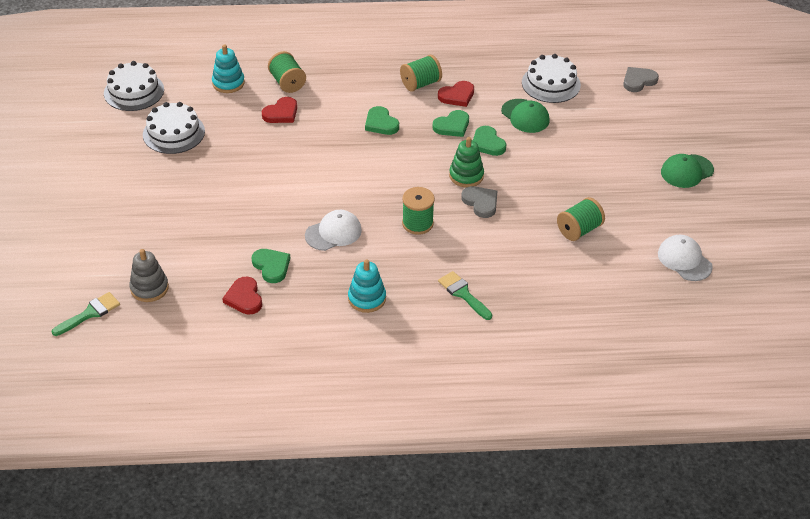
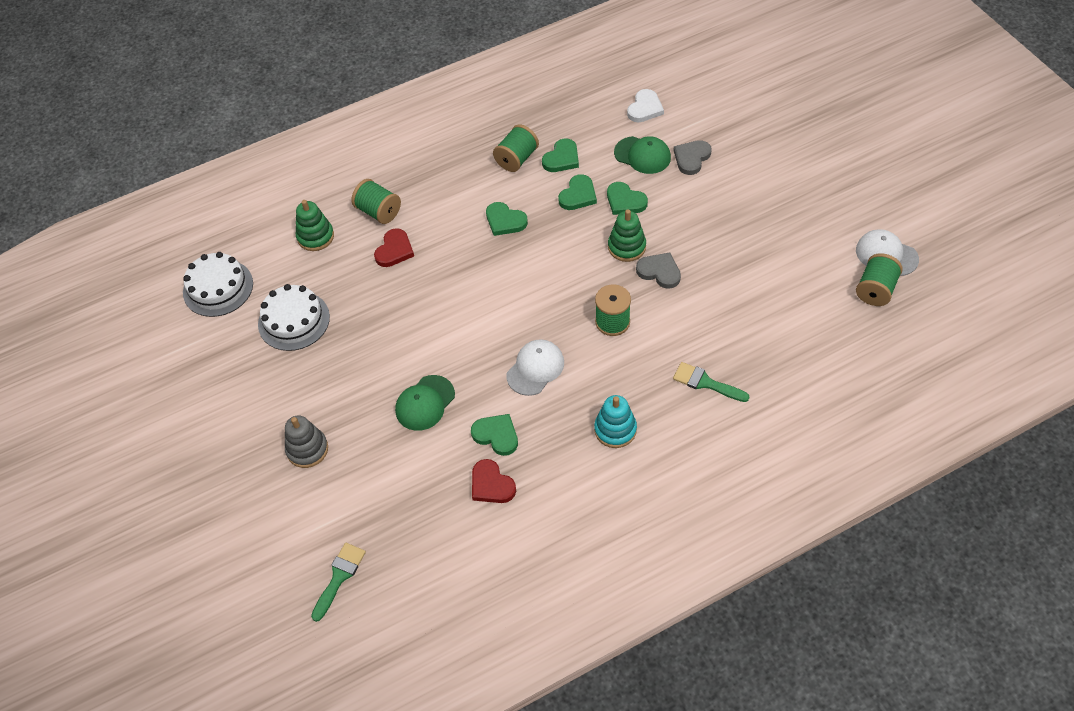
camera: 20 degrees left, 10 degrees up
grey stacking toy [129,249,169,302] -> grey stacking toy moved to [285,416,328,468]
turquoise stacking toy [212,44,245,93] -> green stacking toy [296,200,334,251]
red heart [438,81,474,107] -> green heart [542,139,579,172]
white cake [522,54,581,103] -> white heart [627,89,664,122]
green spool [557,197,605,241] -> green spool moved to [856,253,903,306]
grey heart [623,67,659,92] -> grey heart moved to [673,140,712,175]
green cap [661,154,714,188] -> green cap moved to [395,375,455,431]

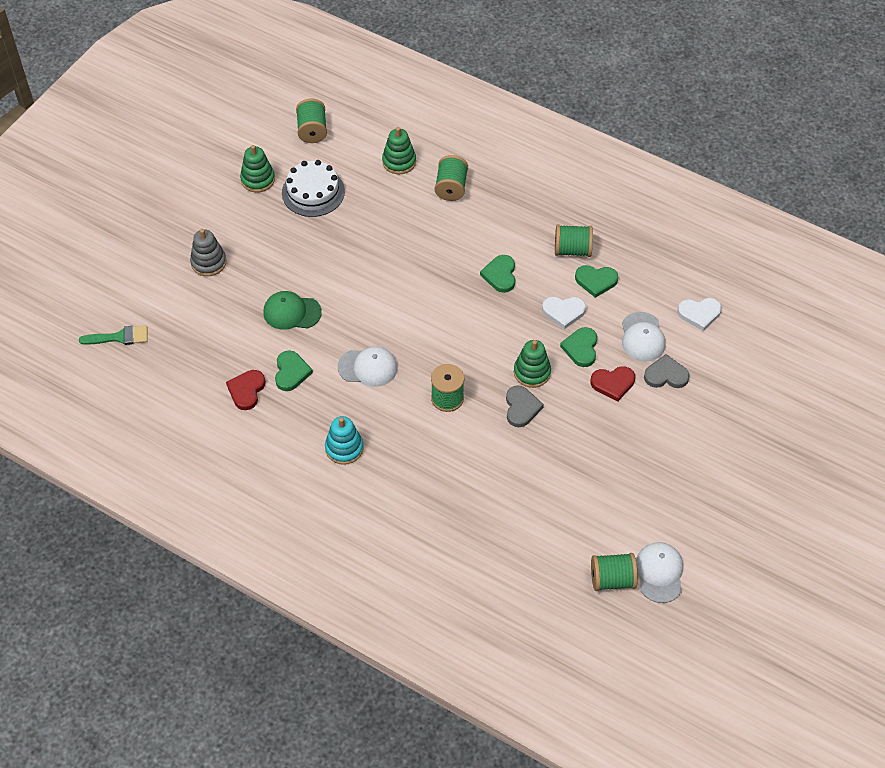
camera: 55 degrees right, 0 degrees up
white cake [183,252,253,317] -> green spool [296,98,327,143]
red heart [374,228,414,267] -> red heart moved to [590,366,635,402]
green heart [558,174,597,210] -> white heart [542,297,586,329]
green cap [614,136,671,174] -> white cap [622,312,666,362]
green brush [673,362,749,402] -> none
none -> green stacking toy [240,145,275,192]

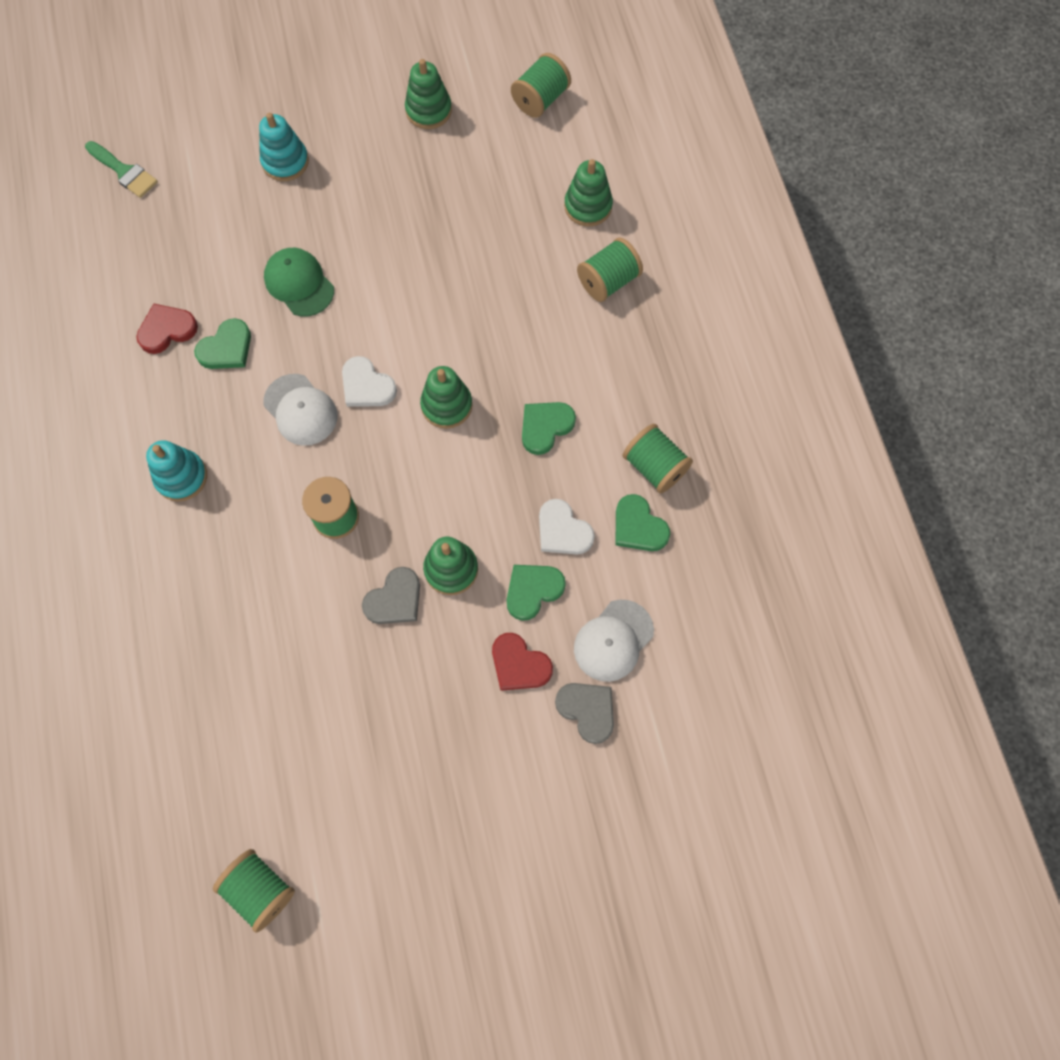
camera: 45 degrees right, 15 degrees up
grey stacking toy [190,229,226,276] -> turquoise stacking toy [259,113,309,181]
white cake [282,160,345,217] -> none
white cap [636,542,683,603] -> none
white heart [678,298,722,331] -> white heart moved to [342,356,397,407]
none -> green stacking toy [420,366,472,429]

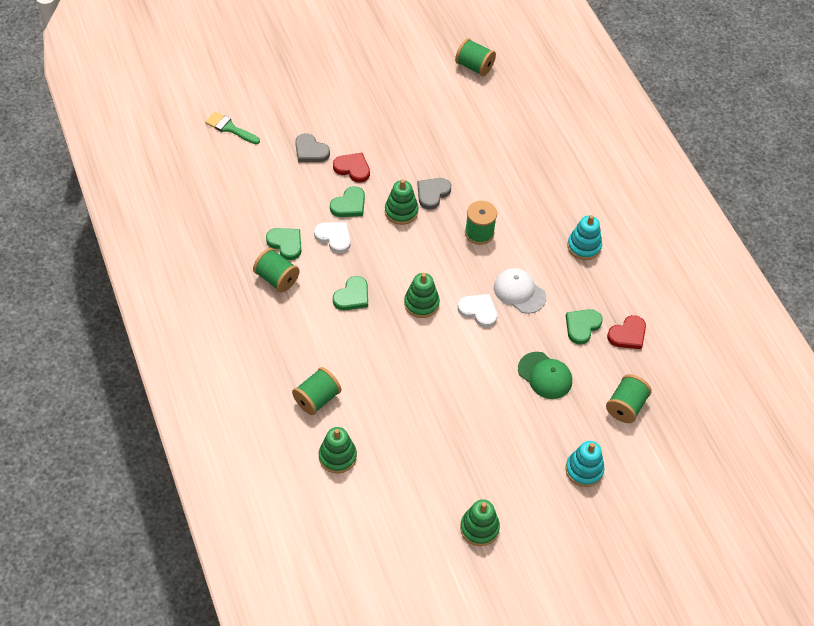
camera: 170 degrees right, 15 degrees down
green brush [85,141,158,198] -> green brush moved to [205,111,260,144]
green spool [511,53,571,118] -> green spool moved to [606,374,652,423]
white cap [574,600,654,682] -> none

